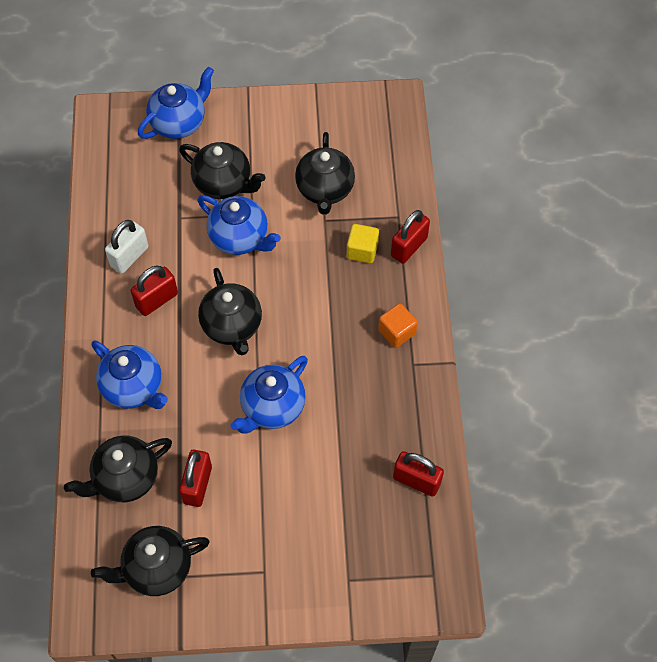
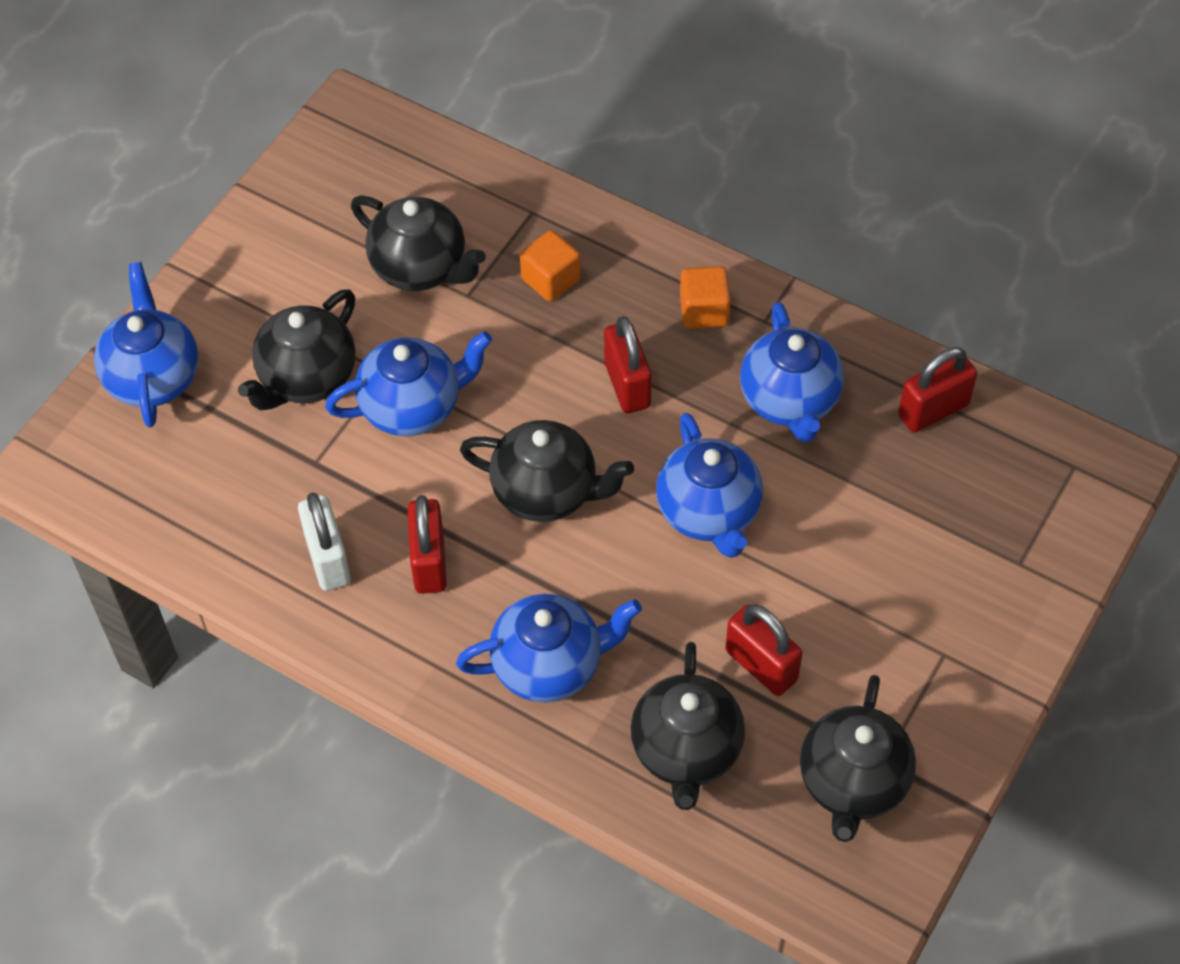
camera: 55 degrees left, 5 degrees down
black teapot [179,142,265,199] -> black teapot turned 150 degrees clockwise [238,289,356,410]
yellow cube [347,224,379,263] -> orange cube [520,230,581,302]
red padlock [391,210,430,264] -> red padlock moved to [604,316,652,413]
none -> blue teapot [740,302,844,443]

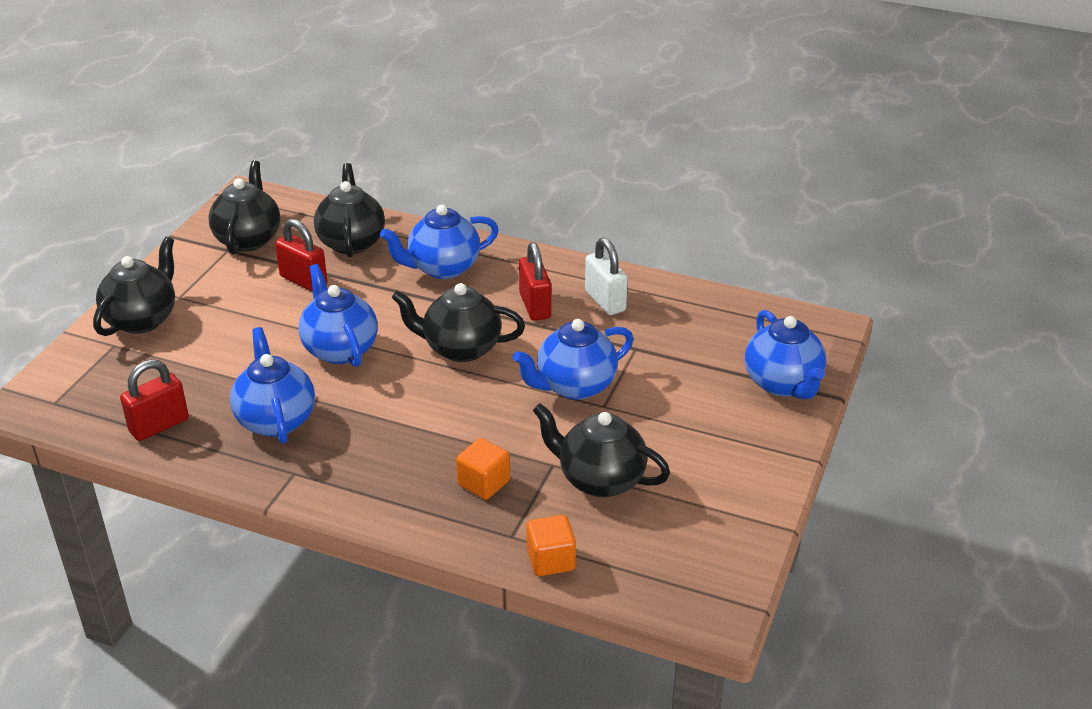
camera: 170 degrees right, 20 degrees down
black teapot [238,289,356,410] -> black teapot moved to [93,236,175,336]
red padlock [604,316,652,413] -> none
orange cube [680,266,731,329] -> orange cube moved to [526,515,576,576]

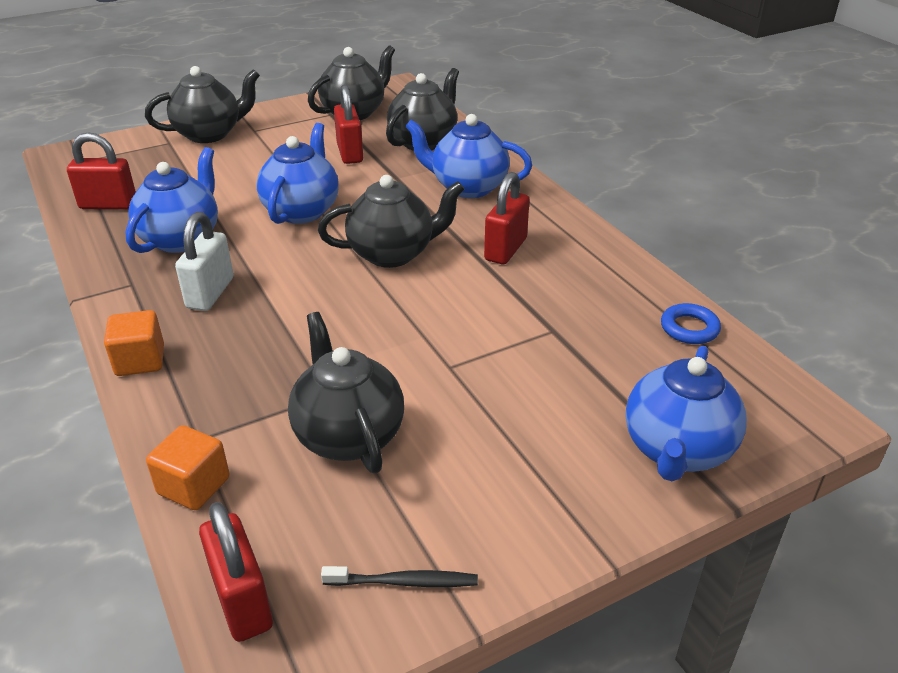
camera: 40 degrees right, 0 degrees up
black teapot [392,283,525,362] -> black teapot turned 120 degrees clockwise [318,175,464,268]
orange cube [456,438,510,500] -> orange cube moved to [104,310,164,376]
blue teapot [513,319,634,400] -> none
white padlock [585,238,628,315] -> white padlock moved to [175,212,233,311]
none -> red padlock [199,502,273,642]
none -> black toothbrush [321,566,478,587]
none -> blue ring [661,303,721,344]

